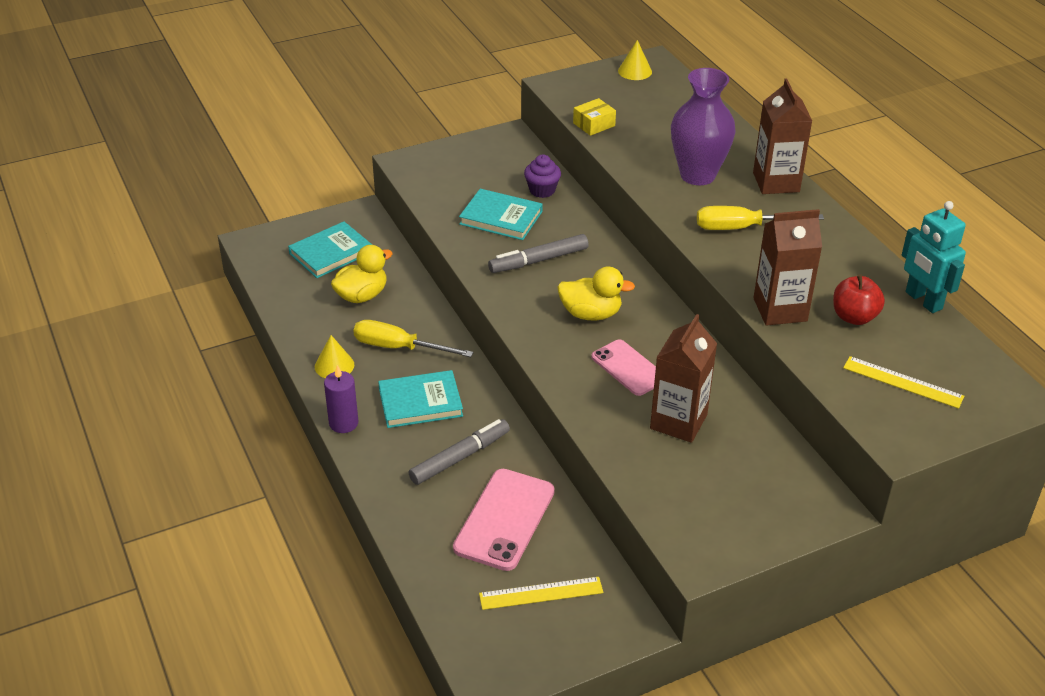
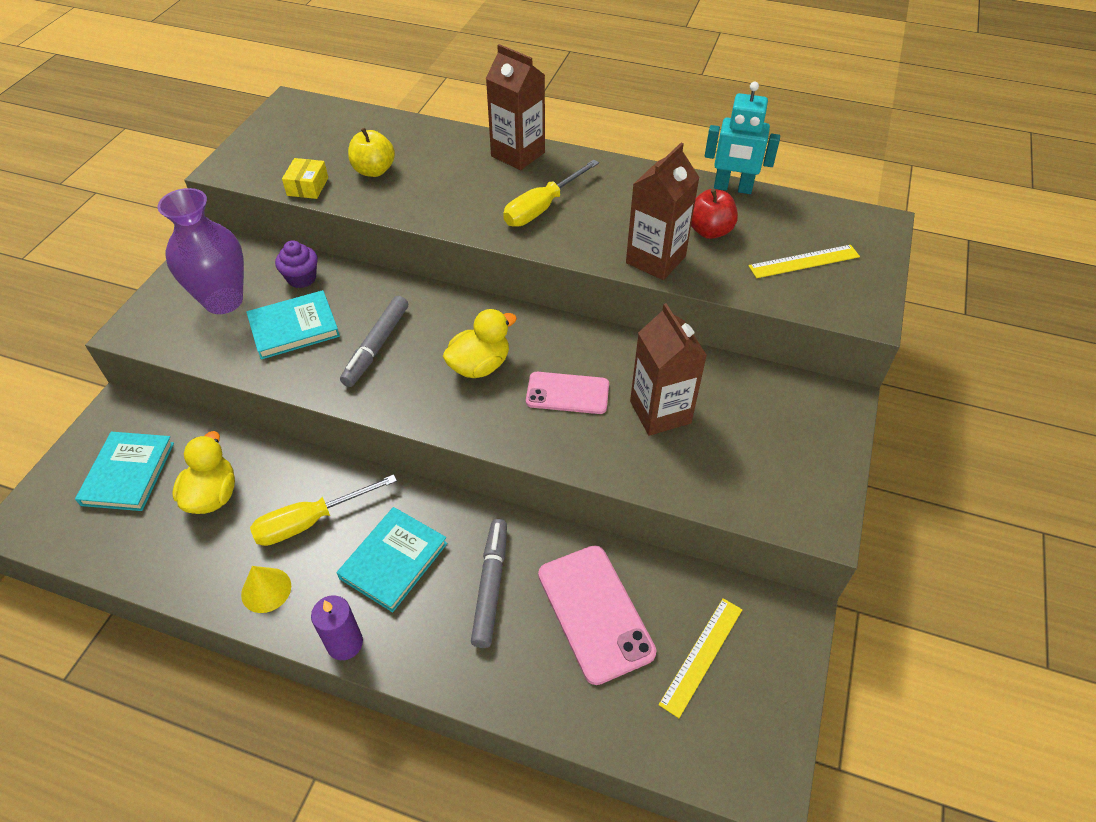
camera: 45 degrees left, 10 degrees up
yellow cone [618,40,652,80] -> none
purple vase [671,68,736,185] -> purple vase moved to [158,188,244,314]
none -> yellow apple [348,128,395,177]

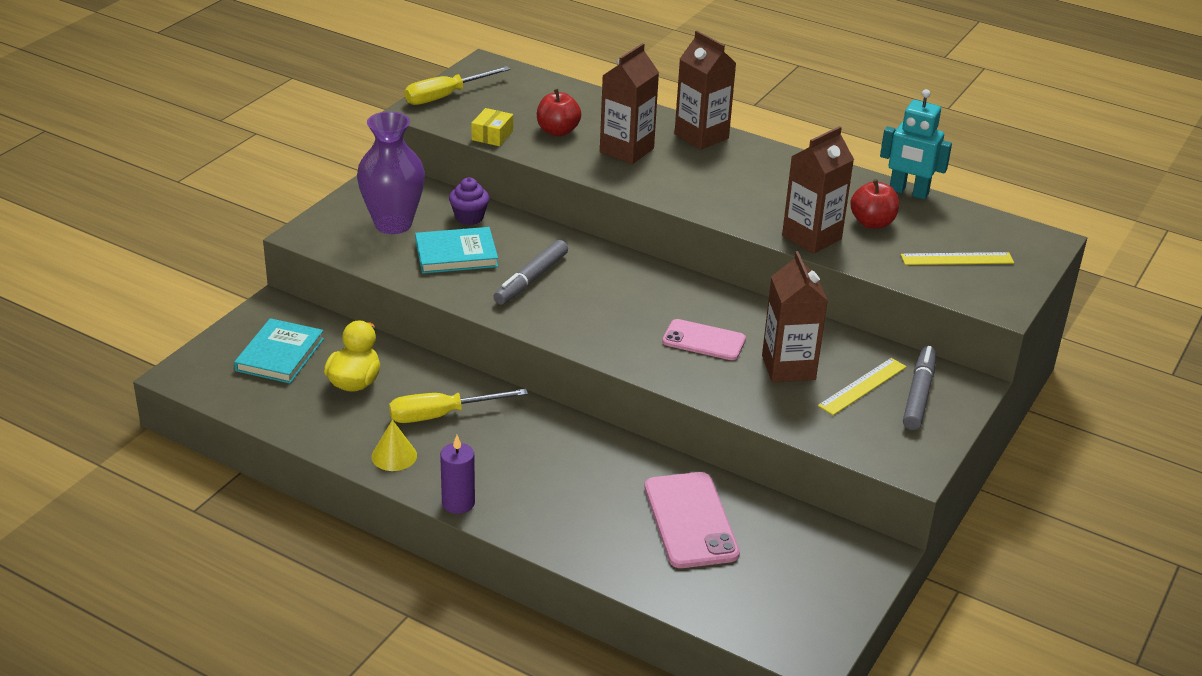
camera: 10 degrees right, 15 degrees down
turquoise book [337,507,447,612] -> none
yellow apple [348,128,395,177] -> red apple [537,89,581,136]
yellow duck [443,309,517,378] -> none
grey marker [471,519,507,648] -> grey marker moved to [903,346,936,430]
yellow screwdriver [503,160,599,227] -> yellow screwdriver moved to [404,66,510,105]
yellow ruler [659,598,742,718] -> yellow ruler moved to [818,358,907,415]
none -> brown carton [600,43,659,164]

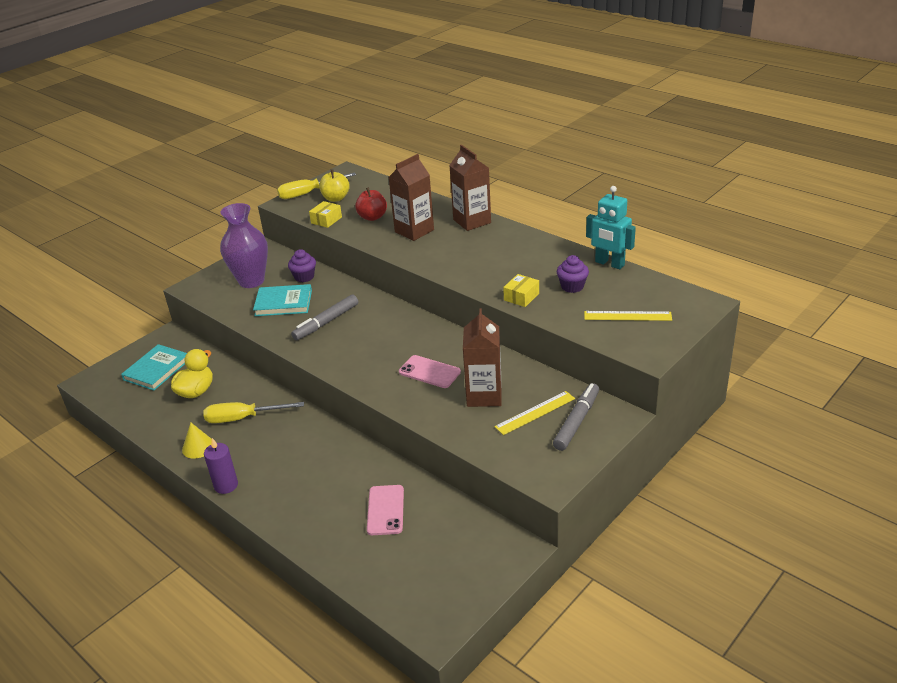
camera: 15 degrees right, 0 degrees up
pink phone [645,472,740,568] -> pink phone [367,485,404,535], size x0.66
brown carton [782,126,854,254] -> yellow box [503,274,539,307]
red apple [850,179,899,229] -> purple cupcake [557,255,589,293]
none -> yellow apple [319,169,350,202]

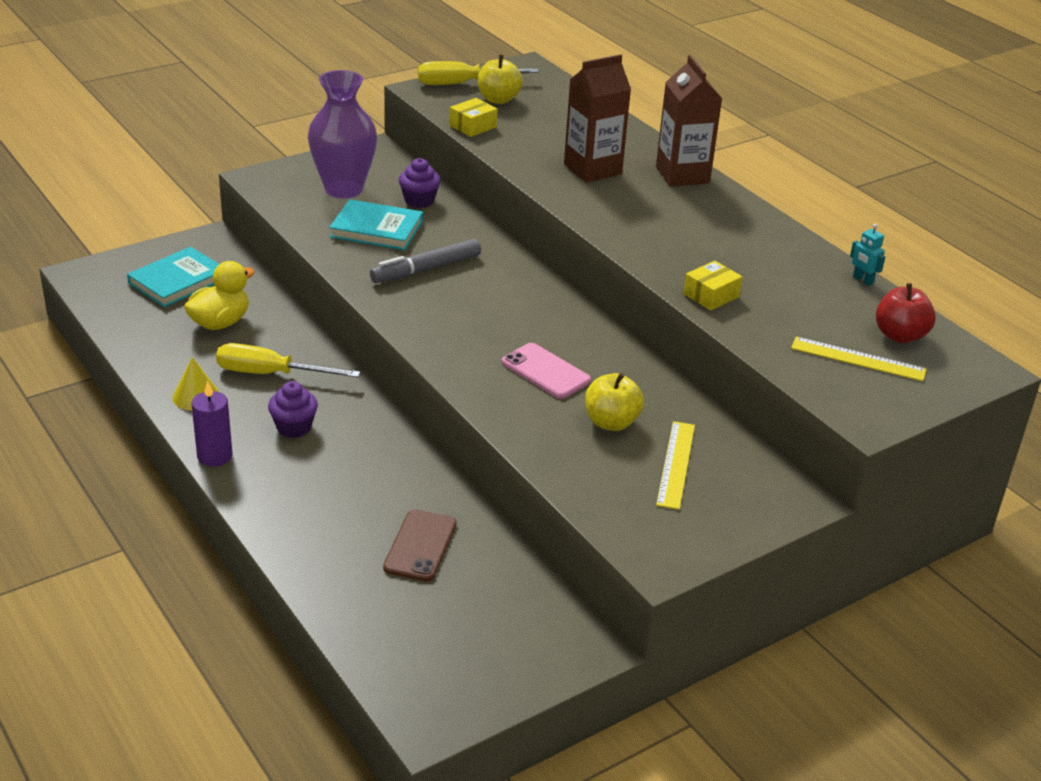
camera: 10 degrees right, 0 degrees up
red apple [355,187,387,221] -> red apple moved to [876,283,936,343]
pink phone [367,485,404,535] -> brown phone [383,509,457,582]
brown carton [463,309,501,407] -> yellow apple [585,373,644,431]
yellow ruler [495,391,575,435] -> yellow ruler turned 60 degrees counterclockwise [656,421,695,510]
grey marker [553,383,599,451] -> none
purple cupcake [557,255,589,293] -> purple cupcake moved to [268,381,318,438]
turquoise robot [586,186,636,269] -> turquoise robot [850,224,885,286], size x0.49

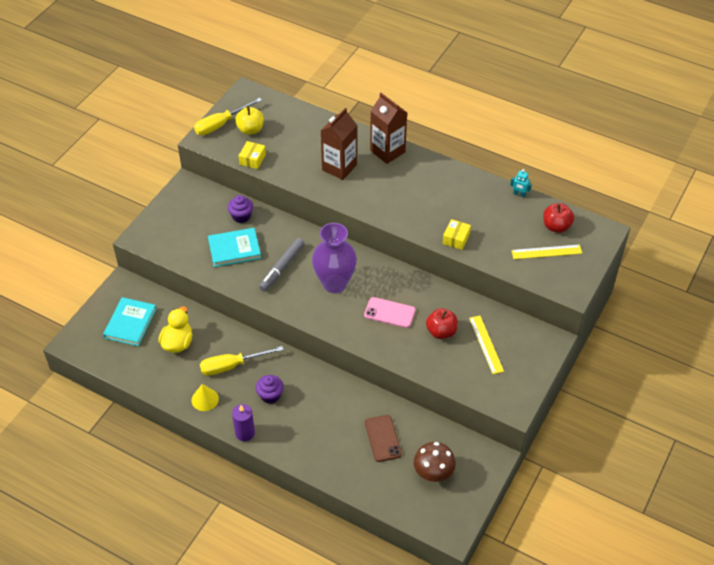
camera: 25 degrees left, 15 degrees up
purple vase [308,70,377,198] -> purple vase moved to [312,223,357,293]
yellow apple [585,373,644,431] -> red apple [426,308,458,339]
none -> brown mushroom [414,442,456,482]

